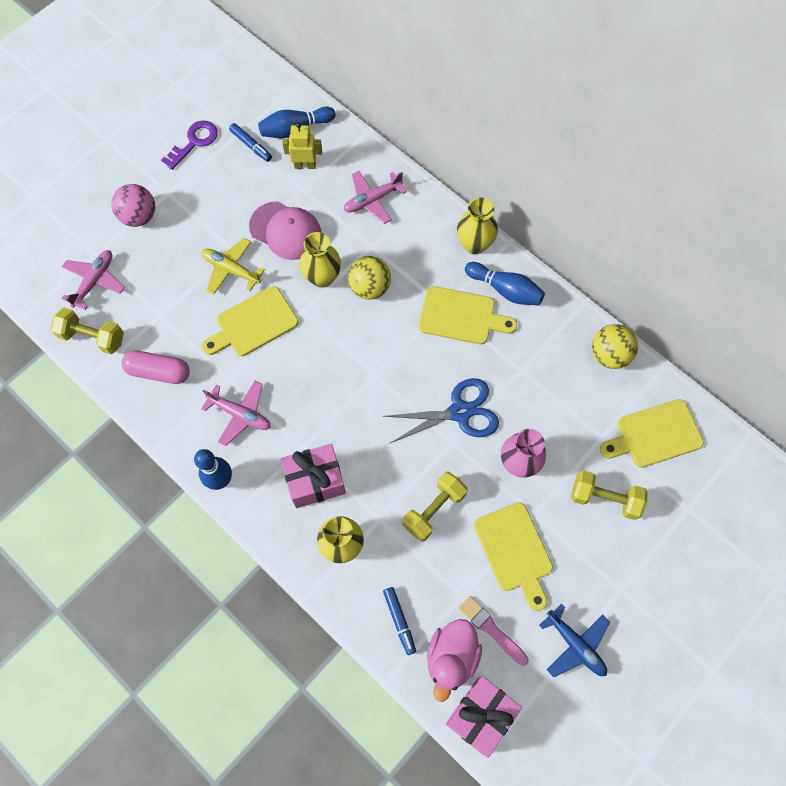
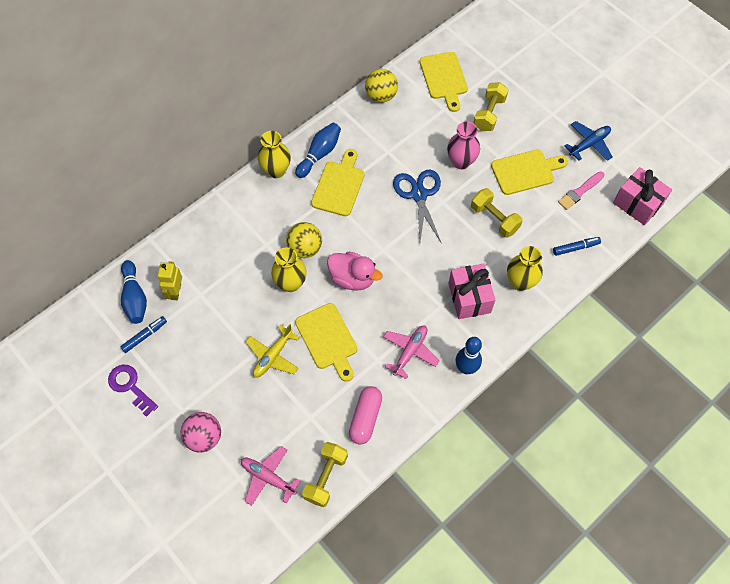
camera: 85 degrees left, 5 degrees down
pink cap [249,201,322,260] -> none
pink plane [344,171,407,224] -> none
pink duck [427,619,482,702] -> pink duck moved to [327,252,382,291]

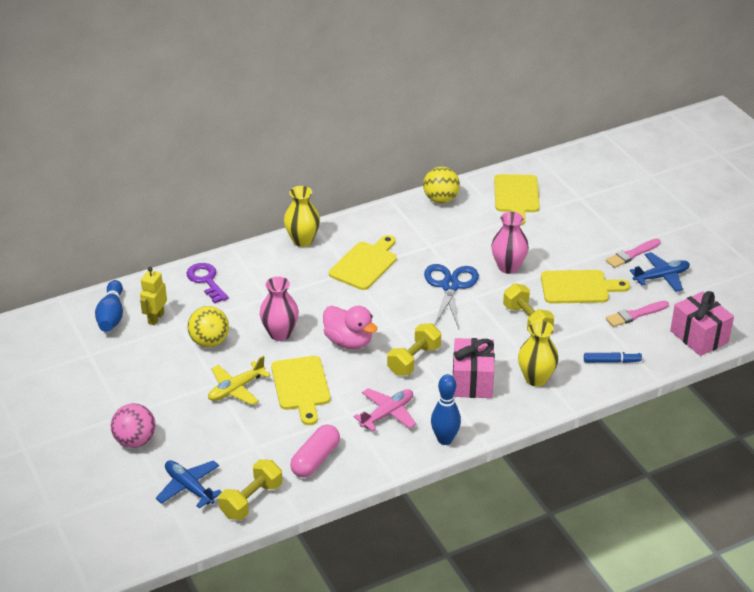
camera: 15 degrees right, 25 degrees down
purple key [108,365,158,417] -> purple key moved to [186,263,229,304]
blue marker [120,316,167,353] -> none
pink plane [241,446,301,506] -> blue plane [156,460,222,509]
yellow vase [271,247,307,292] -> pink vase [260,277,299,341]
yellow ball [286,222,322,258] -> yellow ball moved to [187,306,229,347]
blue bowling pin [295,123,341,178] -> none
yellow dumbbell [473,82,509,131] -> yellow dumbbell moved to [387,323,441,375]
none -> pink brush [606,239,661,268]

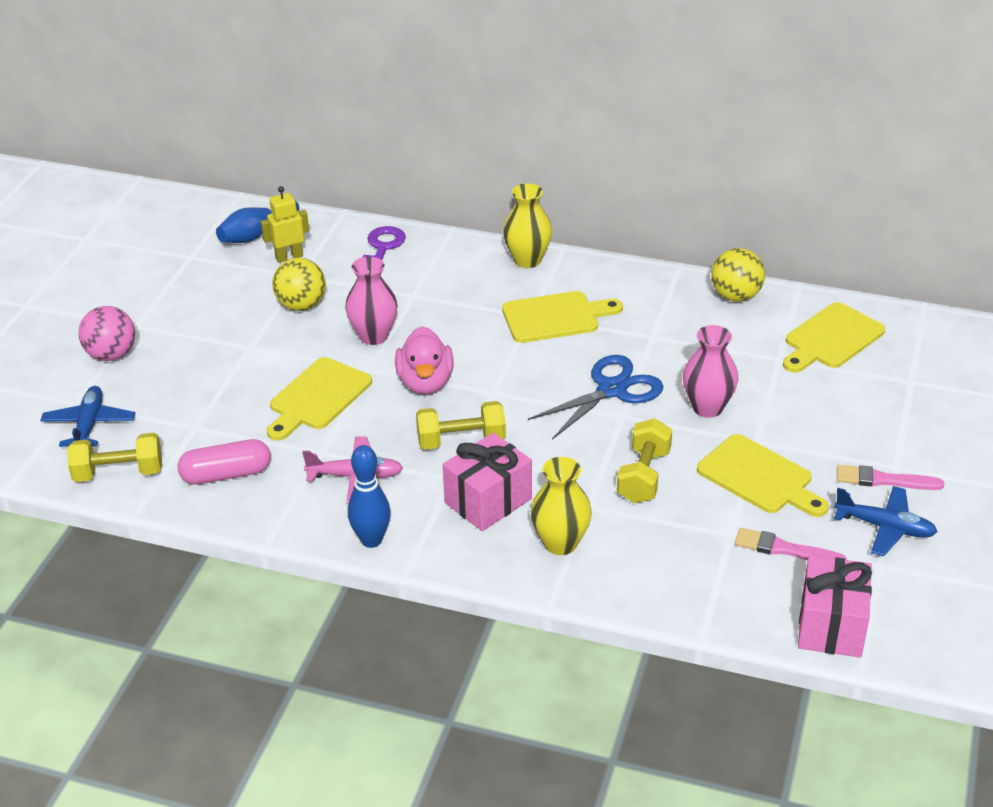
camera: 45 degrees right, 0 degrees up
yellow plane [208,356,271,405] -> none
blue marker [584,352,642,363] -> none

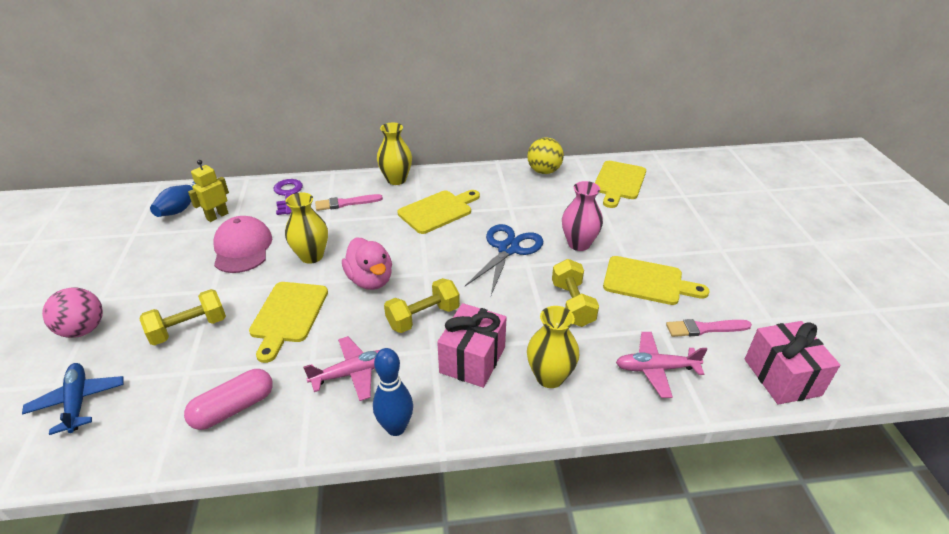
camera: 25 degrees left, 0 degrees up
yellow dumbbell [67,433,162,482] -> yellow dumbbell moved to [139,289,226,345]
yellow ball [272,258,326,311] -> pink cap [213,216,272,273]
pink vase [345,257,398,345] -> yellow vase [285,192,328,264]
blue plane [834,486,937,556] -> none
pink brush [837,465,944,490] -> pink brush moved to [315,194,383,211]
none -> pink plane [616,332,707,398]

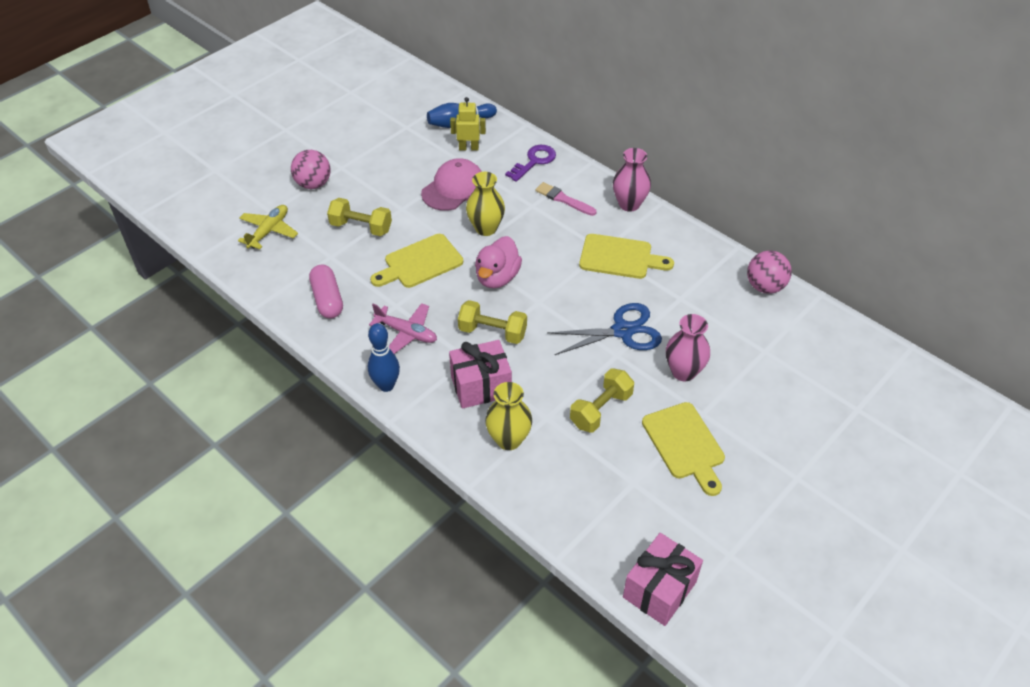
camera: 50 degrees right, 10 degrees up
blue plane [22,363,123,435] -> yellow plane [238,205,298,249]
pink capsule [184,369,273,430] -> pink capsule turned 60 degrees clockwise [309,265,343,318]
yellow vase [377,123,412,185] -> pink vase [613,148,651,212]
yellow ball [527,137,564,174] -> pink ball [747,250,792,294]
yellow cutting board [595,161,646,208] -> none
pink plane [616,332,707,398] -> none
pink brush [666,319,752,337] -> none

